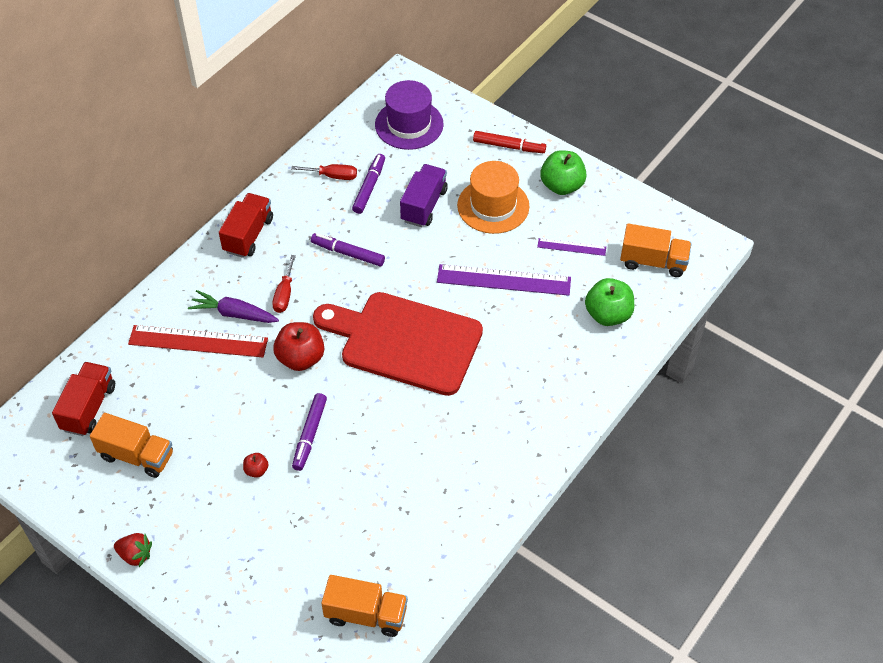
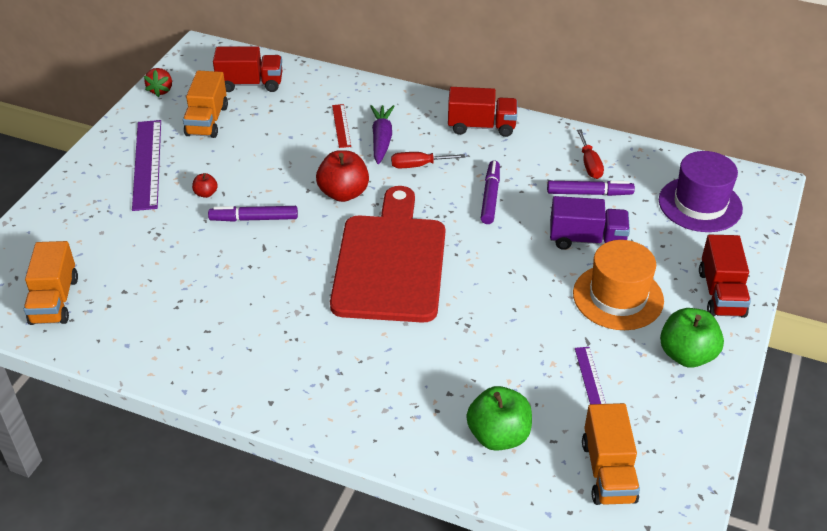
camera: 75 degrees right, 10 degrees down
red strawberry [114,533,152,567] -> red strawberry moved to [144,68,172,97]
red ruler [128,325,268,357] -> red ruler [332,104,351,148], size x0.52
purple ruler [437,264,571,296] -> purple ruler moved to [132,120,161,211]
red marker [473,131,546,153] -> red truck [699,235,751,318]

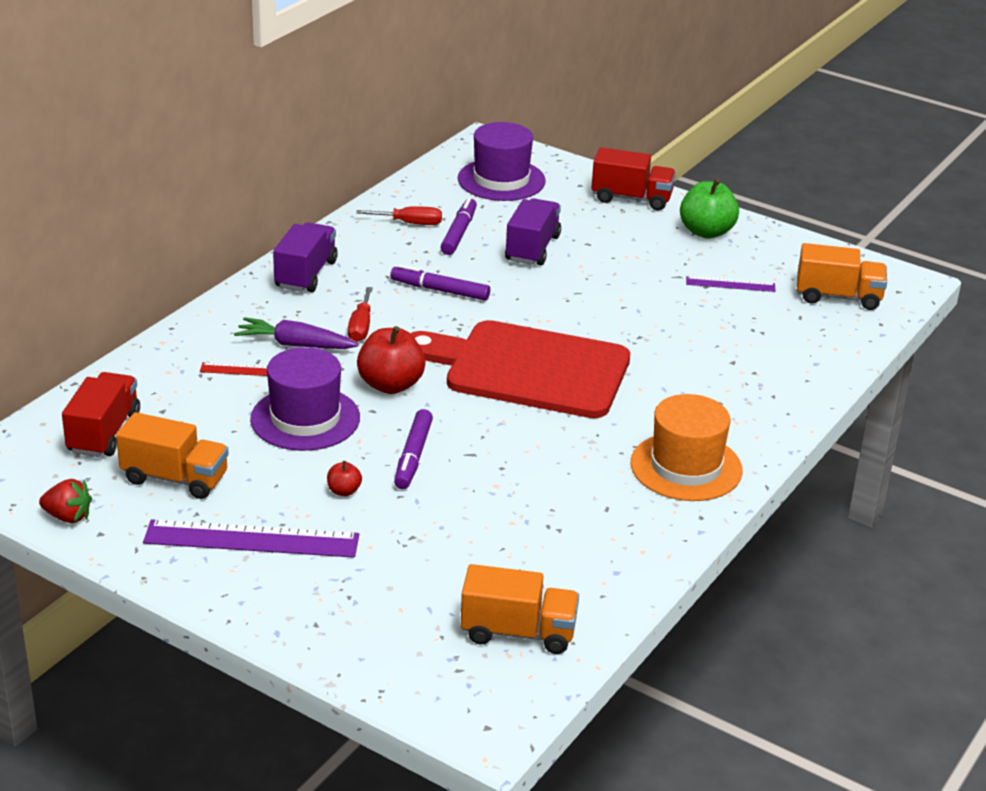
camera: 80 degrees left, 10 degrees down
red truck [448,87,517,137] -> purple truck [273,222,338,292]
green apple [466,386,532,451] -> none
orange hat [573,240,664,330] -> orange hat moved to [631,394,743,501]
none -> purple hat [250,347,360,451]

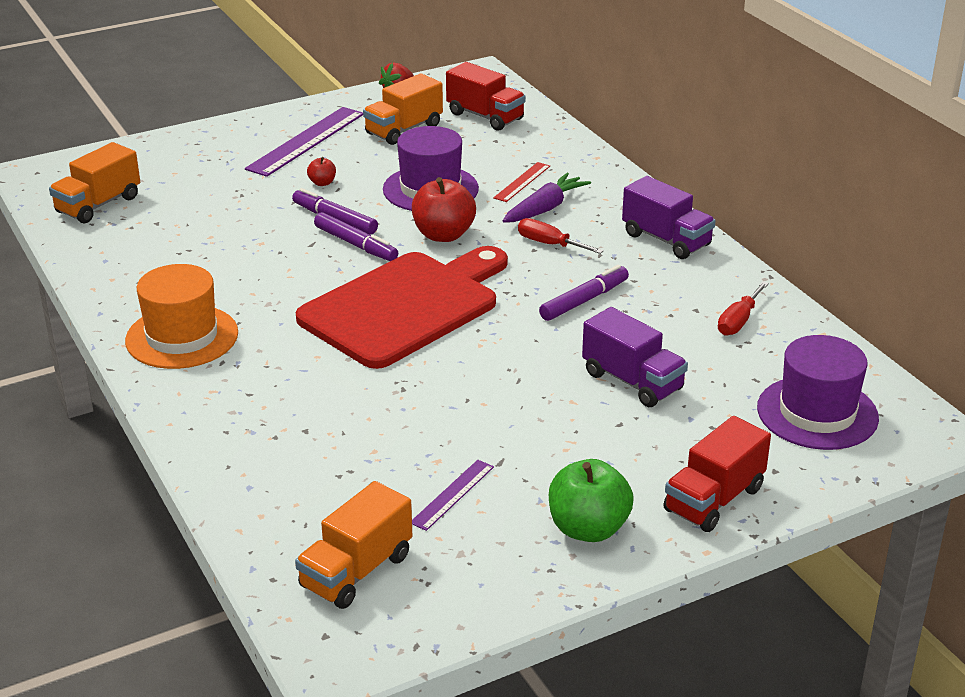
camera: 120 degrees right, 0 degrees up
purple marker [441,197,477,255] -> purple marker moved to [314,212,398,261]

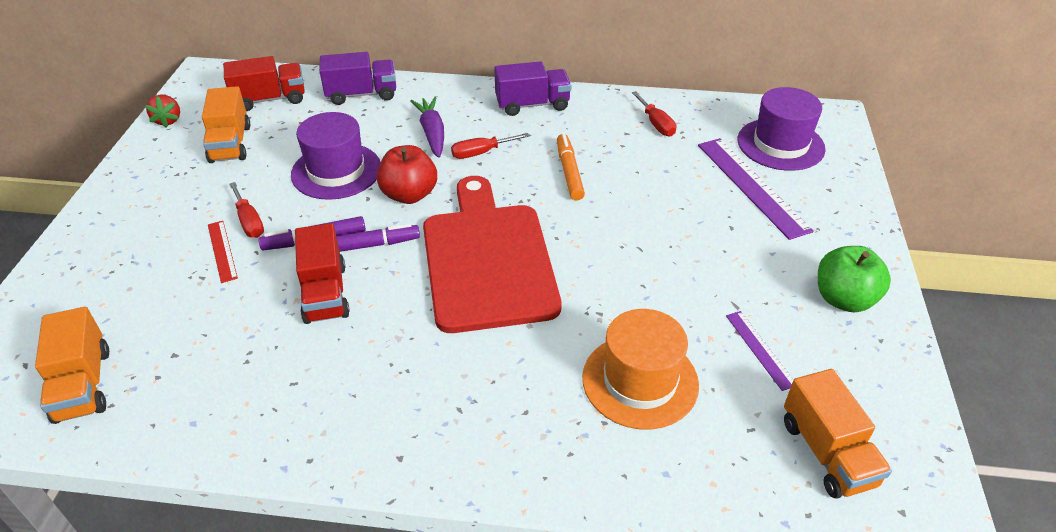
camera: 55 degrees left, 10 degrees up
orange hat [125,264,238,369] -> orange hat moved to [582,309,699,430]
purple ruler [245,107,363,177] -> purple ruler moved to [698,138,814,240]
red apple [307,157,336,186] -> red screwdriver [229,182,264,238]
red ruler [493,162,550,202] -> red ruler moved to [208,221,238,283]
purple marker [539,265,629,321] -> orange marker [557,134,585,200]
purple truck [582,307,688,407] -> purple truck moved to [319,52,396,105]
red truck [663,416,771,532] -> red truck moved to [295,223,350,324]

